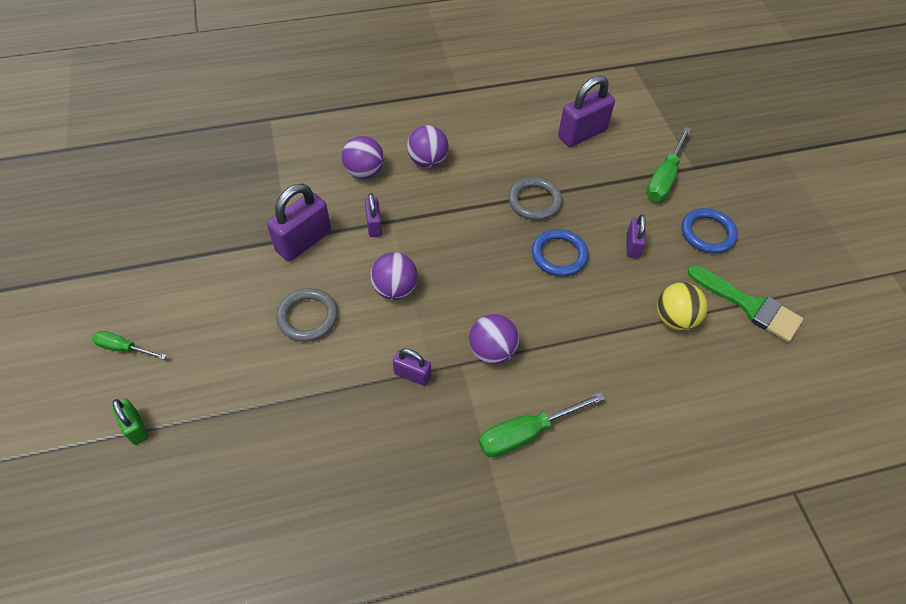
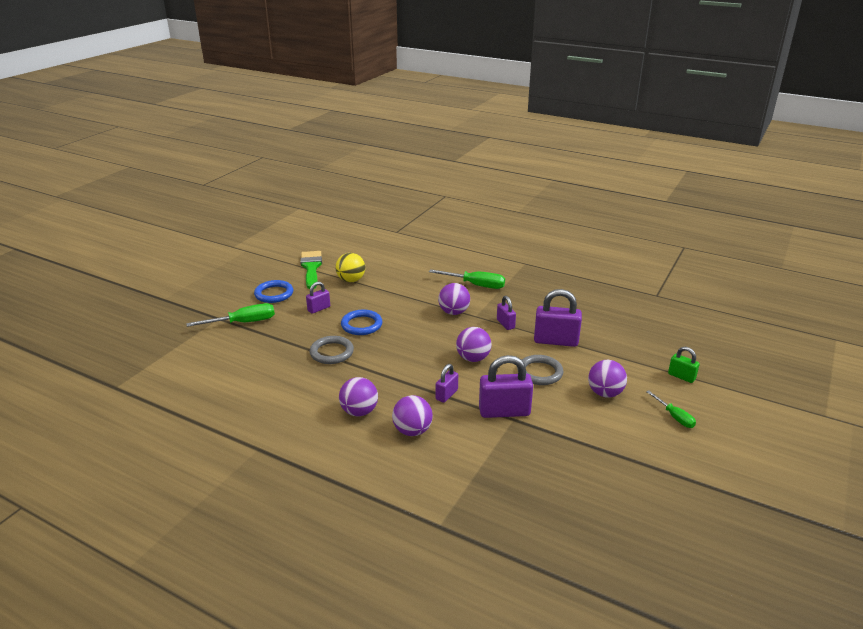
camera: 135 degrees left, 25 degrees down
green padlock [112,398,148,445] -> green padlock turned 60 degrees counterclockwise [668,347,700,383]
purple padlock [558,75,615,147] -> purple padlock moved to [534,289,582,347]
none -> purple ball [588,360,627,398]

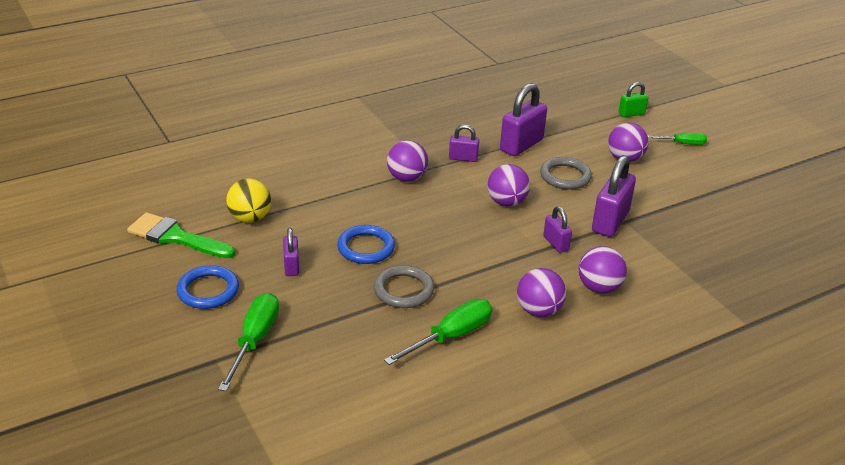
camera: 60 degrees left, 5 degrees up
green screwdriver [429,269,505,289] -> green screwdriver moved to [384,299,492,365]

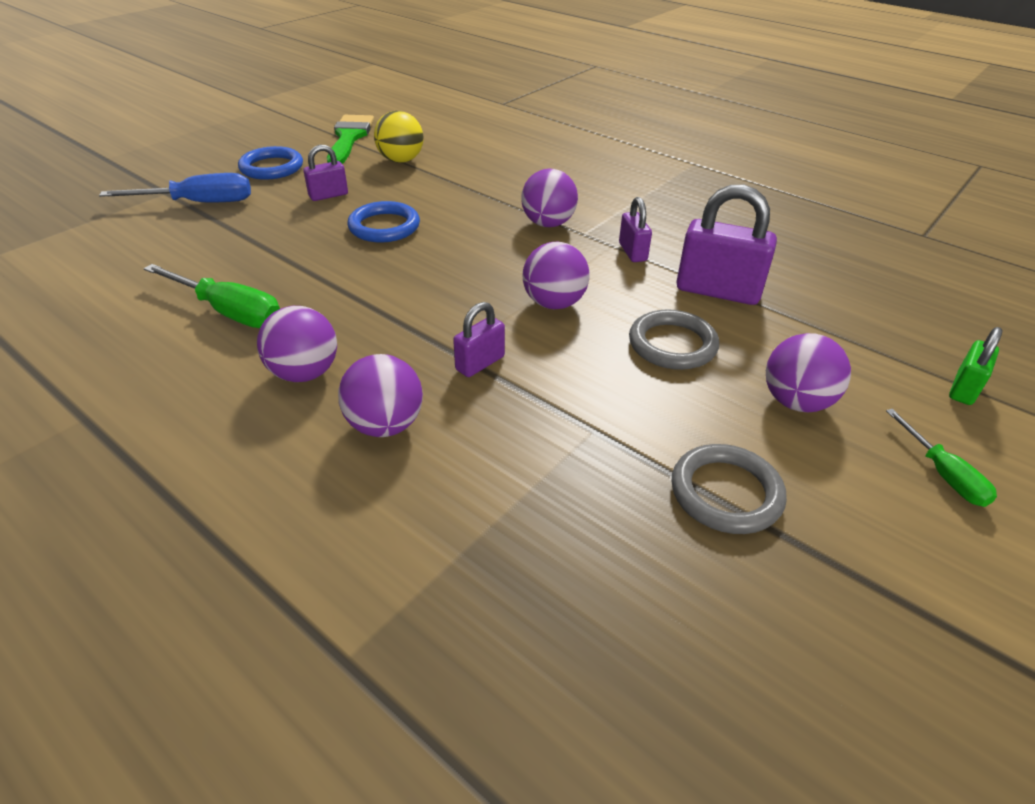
camera: 70 degrees right, 5 degrees up
green screwdriver [218,293,279,391] -> blue screwdriver [99,173,251,202]
grey ring [374,265,434,308] -> grey ring moved to [672,444,787,534]
purple padlock [592,155,636,237] -> none
green padlock [618,82,649,117] -> green padlock turned 75 degrees clockwise [949,327,1002,405]

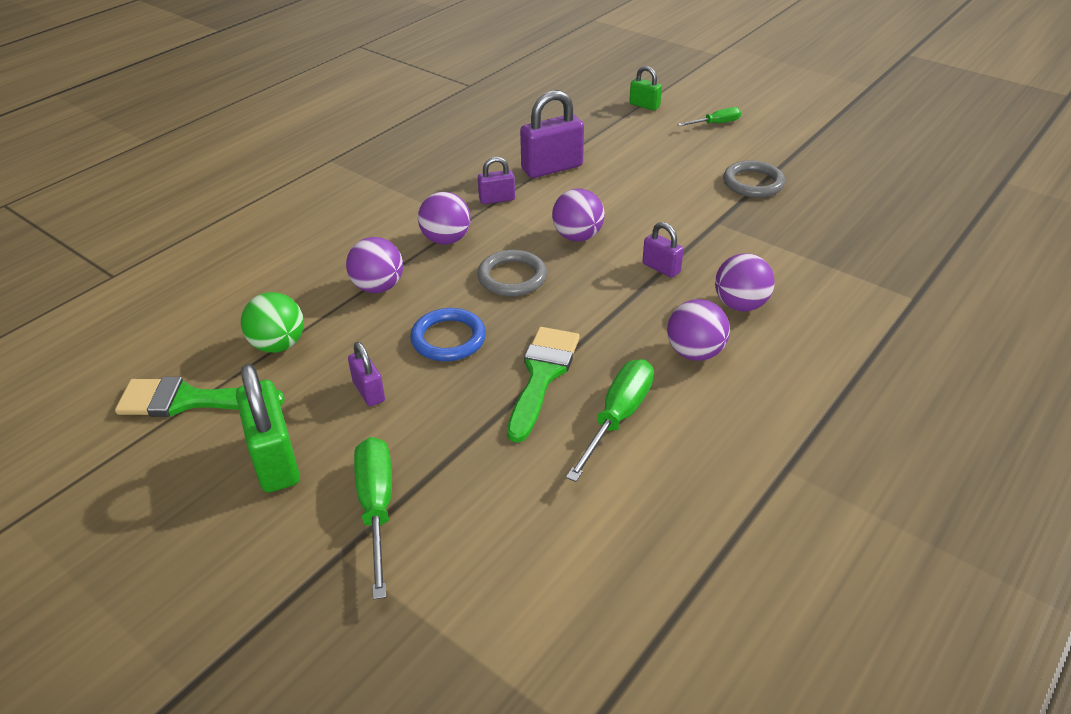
camera: 90 degrees left, 0 degrees up
blue screwdriver [99,173,251,202] -> green screwdriver [354,437,392,600]
blue ring [238,146,303,180] -> green padlock [236,364,300,492]
yellow ball [374,111,424,163] -> green ball [241,292,304,353]
grey ring [629,309,719,370] -> grey ring moved to [477,250,547,296]
purple padlock [676,185,777,305] -> purple padlock turned 45 degrees clockwise [520,90,584,178]
purple ball [766,333,851,412] -> purple ball moved to [346,237,403,293]
none -> green brush [507,327,580,443]

